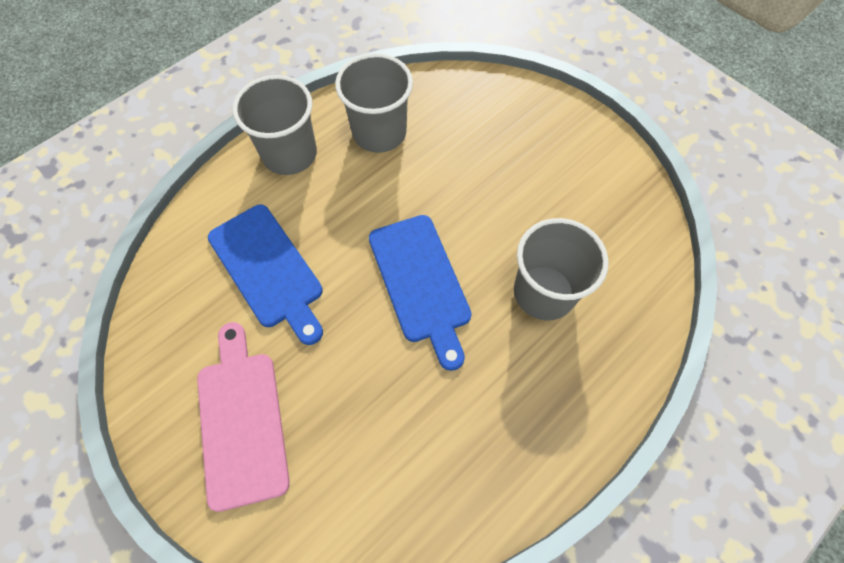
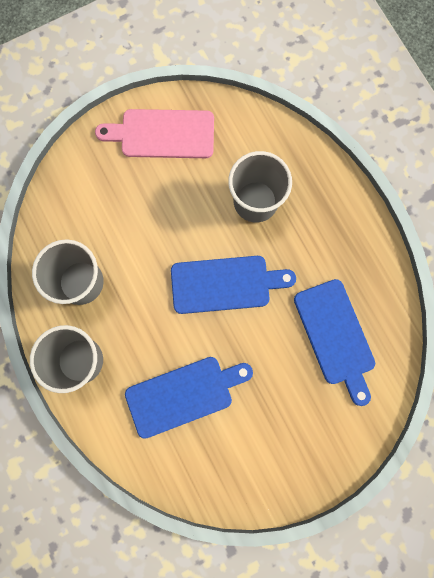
camera: 75 degrees left, 15 degrees up
pink cutting board [197,322,290,512] -> pink cutting board moved to [95,109,214,158]
none -> blue cutting board [294,279,375,406]

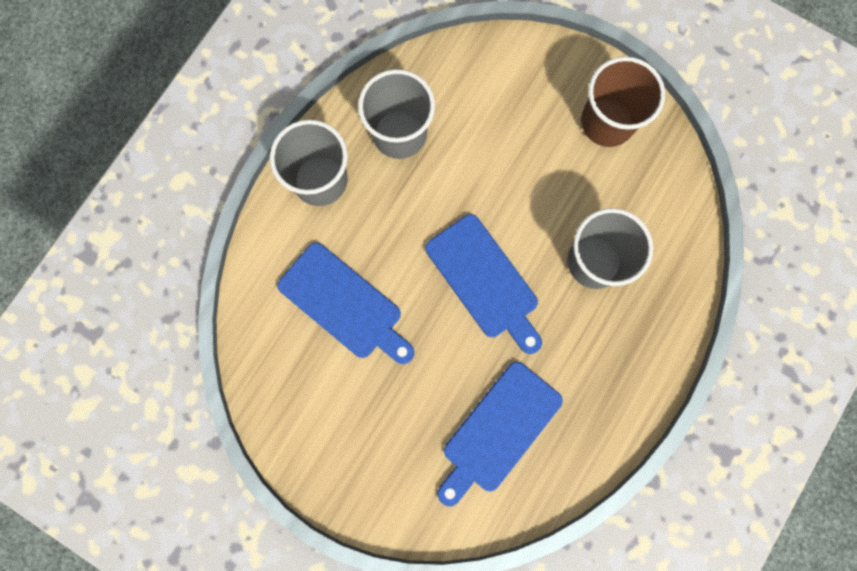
camera: 60 degrees right, 0 degrees up
pink cutting board [95,109,214,158] -> brown cup [581,57,665,147]

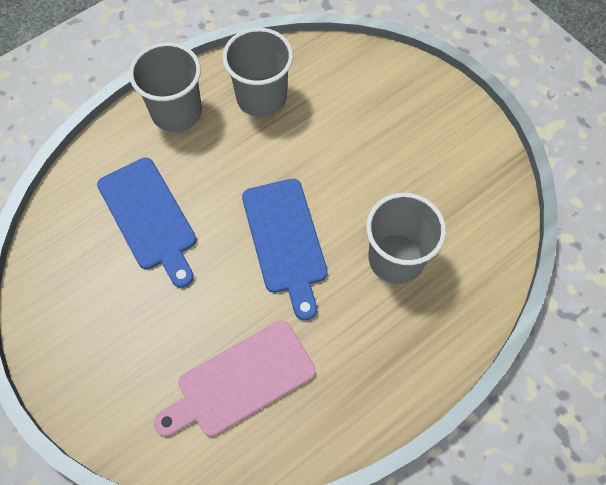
camera: 20 degrees right, 15 degrees down
blue cutting board [438,362,563,507] -> pink cutting board [154,321,315,436]
brown cup [581,57,665,147] -> none

